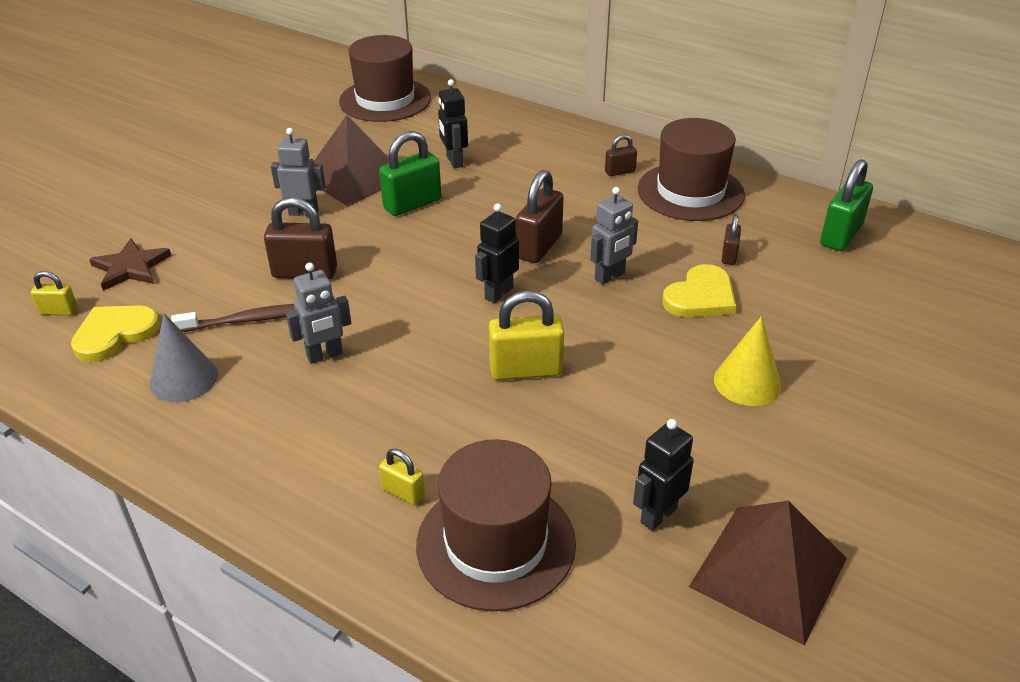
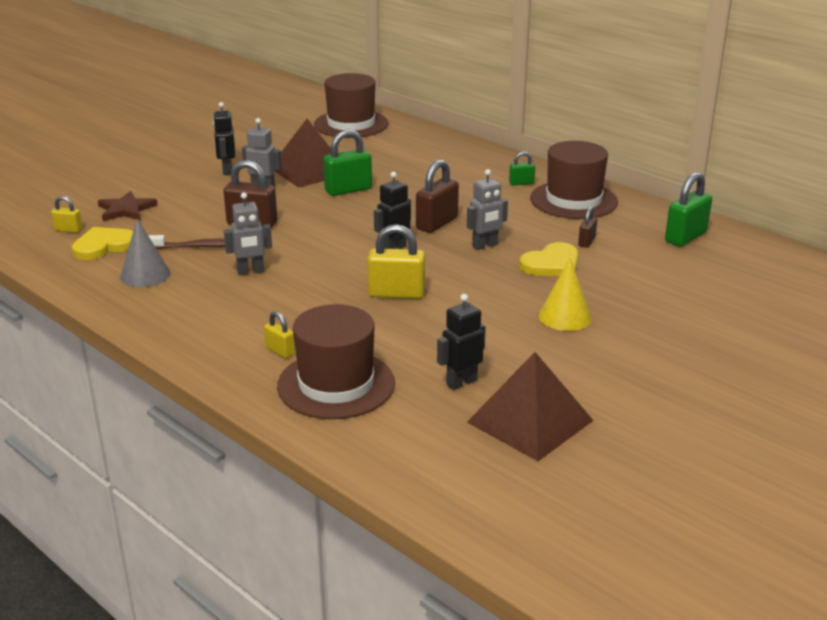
camera: 10 degrees right, 10 degrees down
black robot [438,79,468,168] -> black robot moved to [213,102,235,175]
brown padlock [605,135,637,176] -> green padlock [509,151,535,185]

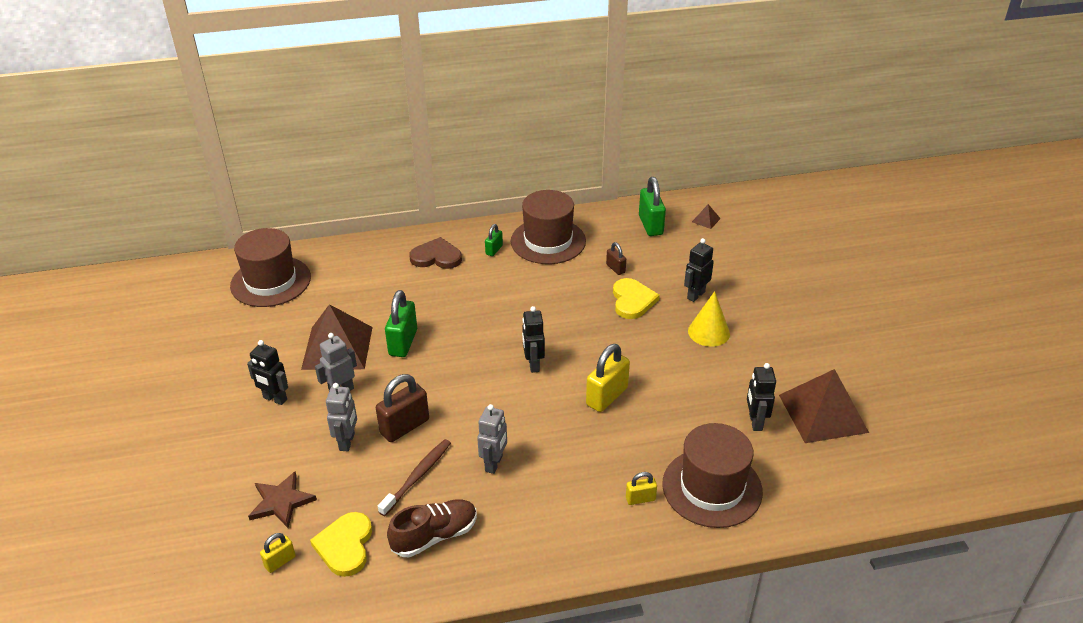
camera: 55 degrees left, 10 degrees up
grey cone [120,218,171,287] -> brown shoe [387,499,477,557]
brown padlock [416,159,459,233] -> none
grey robot [467,169,508,250] -> grey robot moved to [326,383,357,451]
none -> brown heart [409,237,462,269]
none -> black robot [684,238,714,302]
none -> brown pyramid [692,204,721,229]

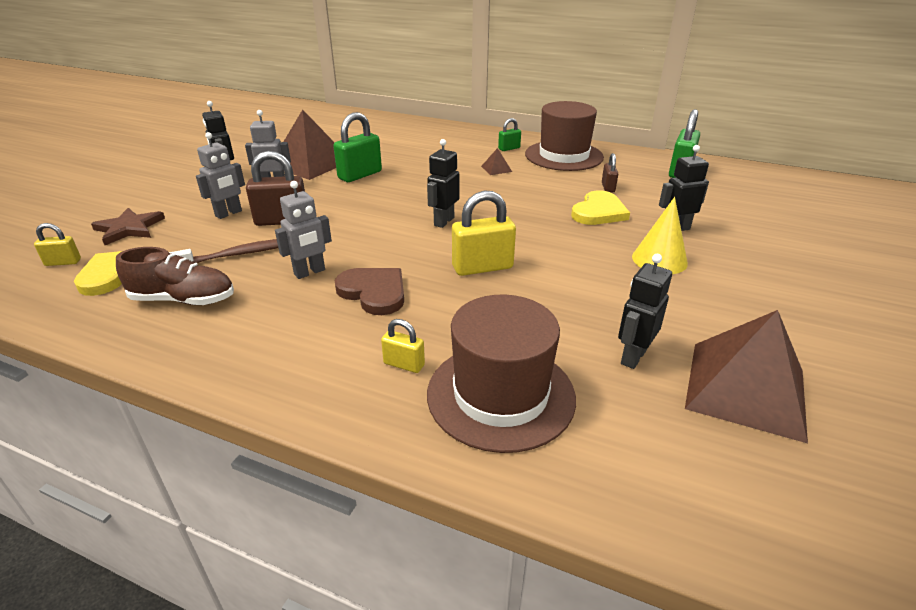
camera: 35 degrees right, 5 degrees down
brown hat [230,228,311,307] -> none
brown heart [409,237,462,269] -> brown heart moved to [335,268,404,315]
brown pyramid [692,204,721,229] -> brown pyramid moved to [481,148,512,175]

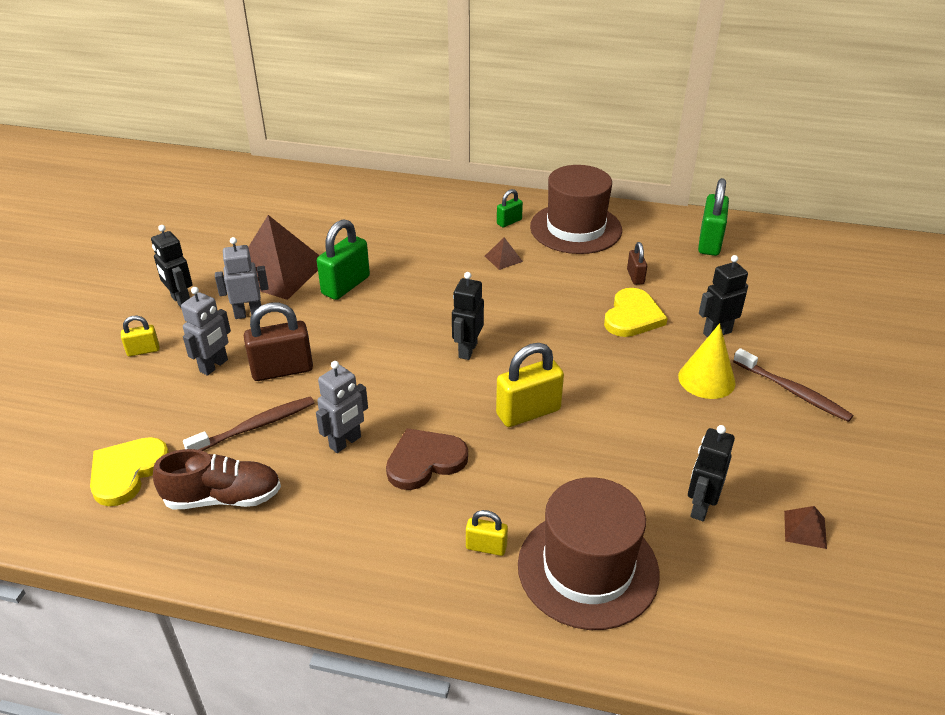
camera: 10 degrees left, 5 degrees up
yellow padlock [34,223,81,266] -> yellow padlock moved to [121,316,160,357]
brown star [91,208,165,245] -> none
brown heart [335,268,404,315] -> brown heart turned 60 degrees counterclockwise [386,428,468,490]
brown pyramid [685,310,808,443] -> brown pyramid [784,506,827,549], size x0.40
none -> brown toothbrush [733,348,854,422]

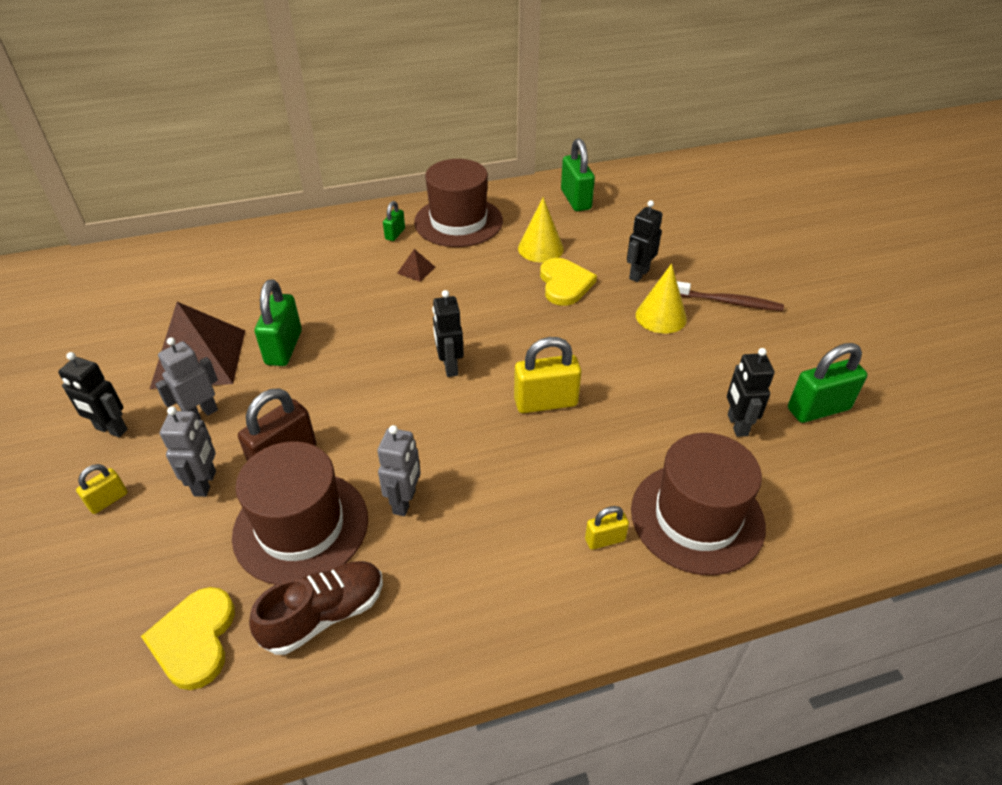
camera: 30 degrees left, 5 degrees up
brown toothbrush [183,396,314,451] -> brown hat [232,441,368,585]
brown heart [386,428,468,490] -> none
yellow padlock [496,343,564,427] -> yellow padlock turned 45 degrees clockwise [514,337,582,413]
brown padlock [627,242,647,285] -> yellow cone [518,197,564,262]
brown pyramid [784,506,827,549] -> green padlock [788,343,867,423]

